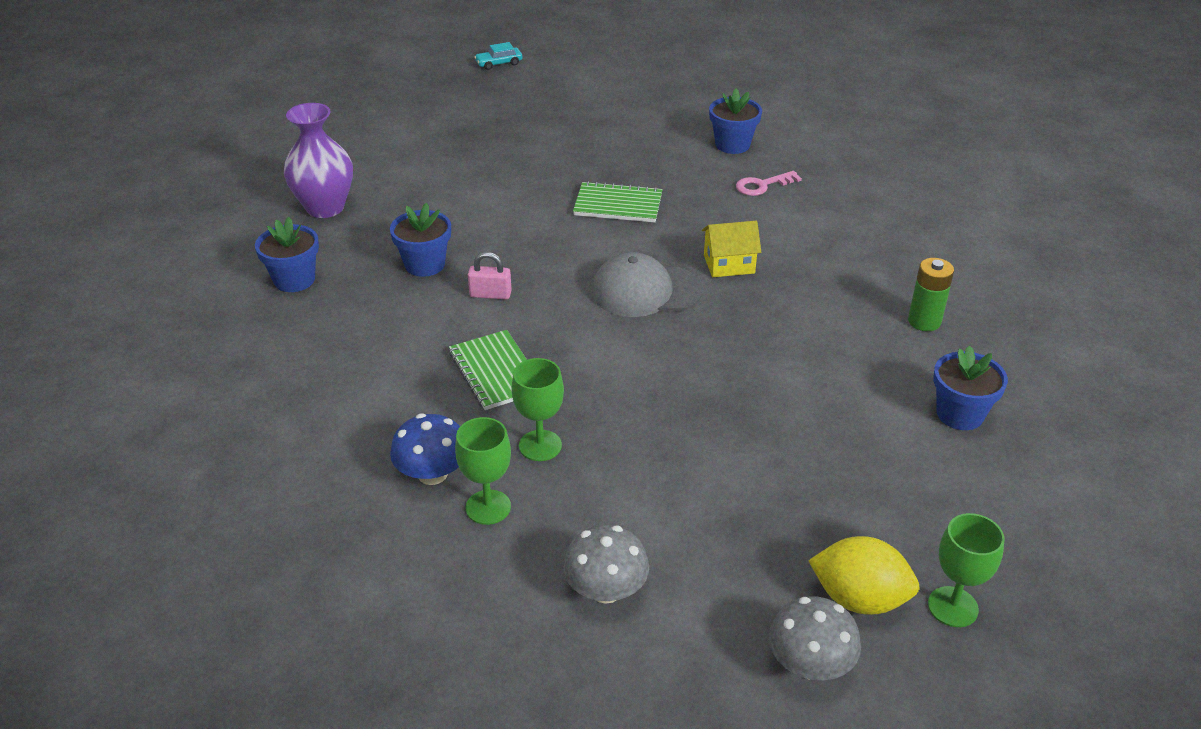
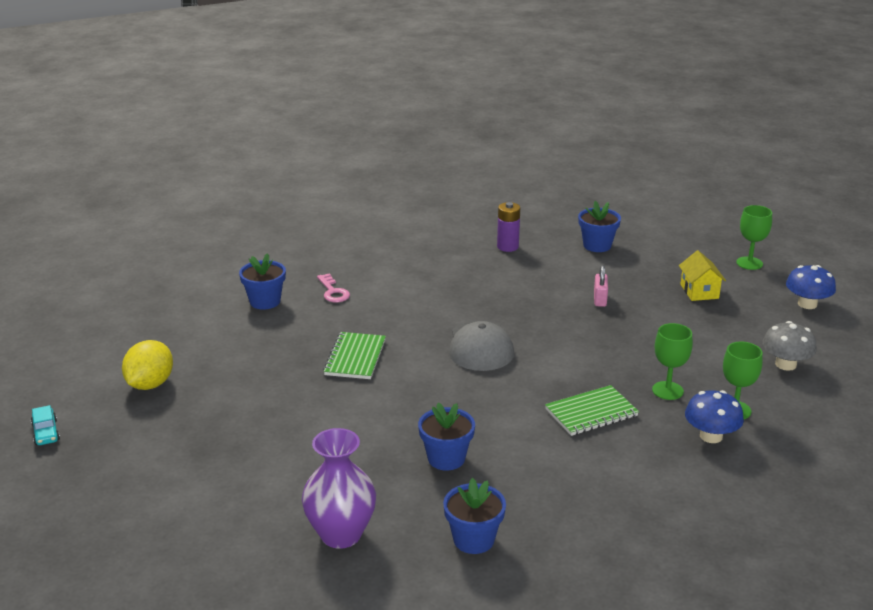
camera: 90 degrees left, 10 degrees down
pink padlock [468,252,512,299] -> pink padlock moved to [594,265,608,307]
yellow house [702,221,761,277] -> yellow house moved to [679,250,726,301]
grey mushroom [769,596,861,680] -> blue mushroom [786,265,836,309]
yellow lemon [808,536,920,615] -> yellow lemon moved to [122,340,173,390]
green battery [908,258,954,331] -> purple battery [497,202,520,252]

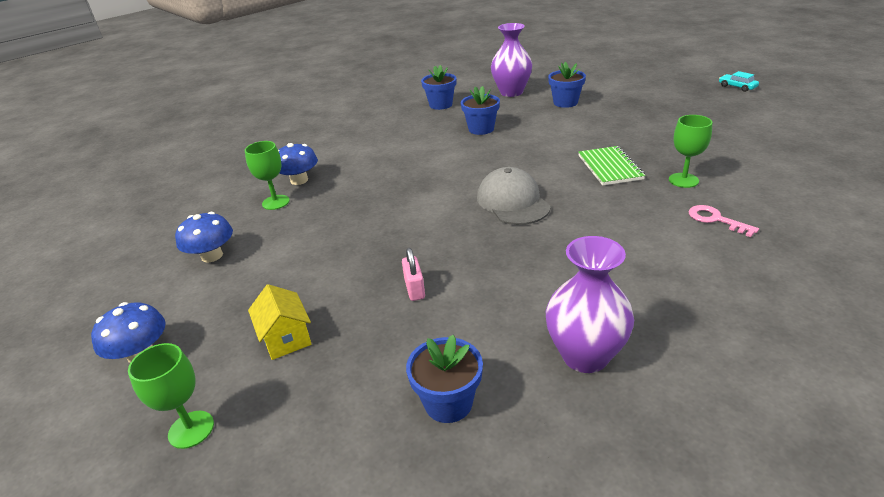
camera: 165 degrees right, 5 degrees up
yellow lemon [122,340,173,390] -> none
blue flower pot [239,253,286,310] -> blue flower pot moved to [548,62,586,108]
purple battery [497,202,520,252] -> purple vase [546,236,634,373]
green notebook [545,385,639,436] -> none
green goblet [652,323,693,400] -> green goblet moved to [669,115,713,188]
grey mushroom [762,321,817,371] -> blue mushroom [175,212,233,263]

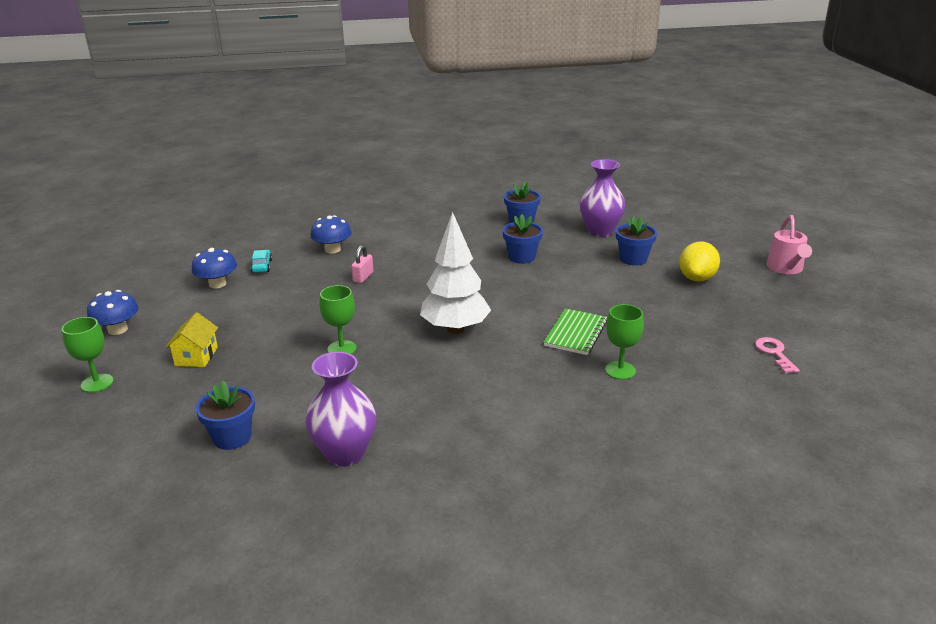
camera: 30 degrees right, 5 degrees down
green goblet [245,141,290,210] -> green goblet moved to [320,285,356,354]
pink padlock [402,248,425,301] -> pink padlock moved to [351,245,374,283]
grey cap [477,167,551,225] -> white tree [420,212,491,334]
pink key [688,205,759,237] -> pink key moved to [755,337,800,374]
turquoise car [719,71,759,92] -> turquoise car moved to [251,250,272,273]
none -> yellow lemon [679,241,720,282]
none -> pink watering can [766,215,812,274]

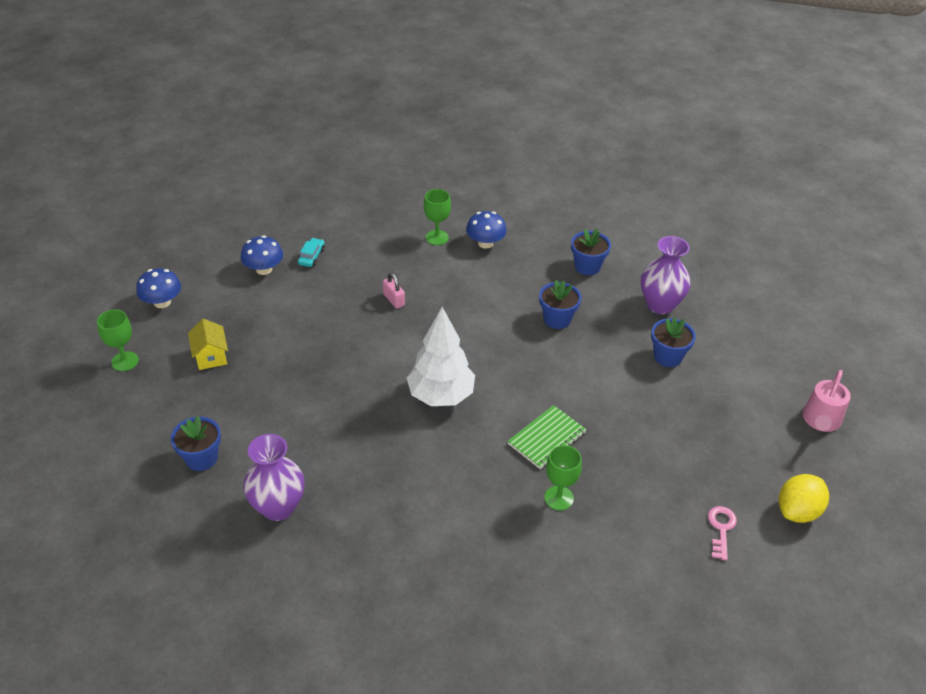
camera: 20 degrees right, 15 degrees up
yellow house [165,312,218,367] -> yellow house turned 45 degrees counterclockwise [188,319,228,370]
blue mushroom [310,215,352,253] -> blue mushroom moved to [466,211,507,249]
green goblet [320,285,356,354] -> green goblet moved to [424,189,451,245]
pink padlock [351,245,374,283] -> pink padlock turned 75 degrees counterclockwise [383,273,405,309]
yellow lemon [679,241,720,282] -> yellow lemon moved to [779,474,829,523]

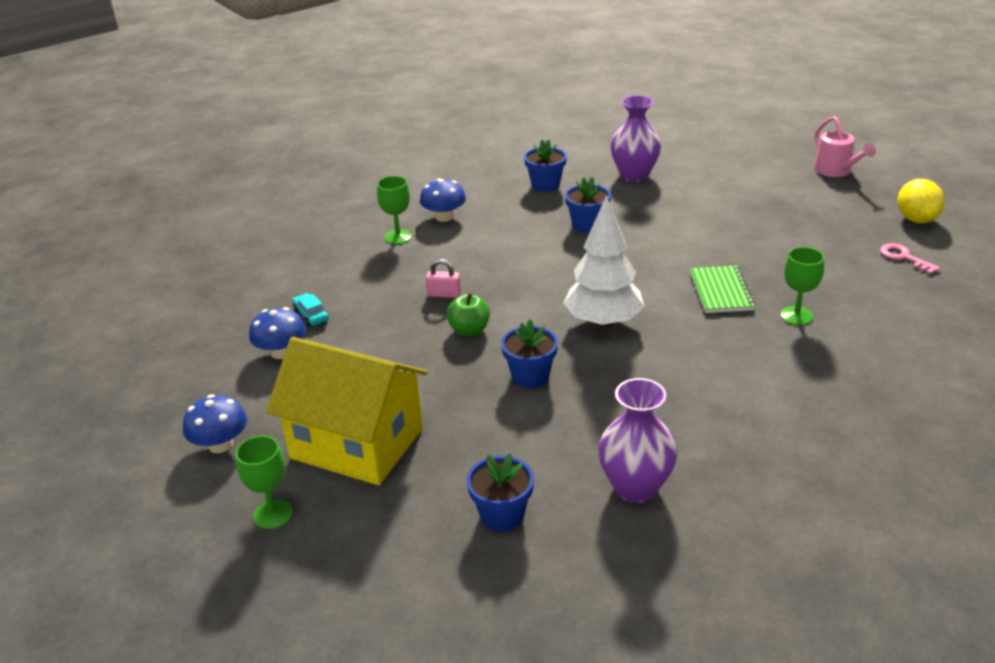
camera: 45 degrees left, 10 degrees down
yellow house [188,319,228,370] -> yellow house [266,337,428,486], size x2.33
blue flower pot [651,317,696,367] -> blue flower pot moved to [501,320,558,388]
none -> green apple [447,292,490,336]

